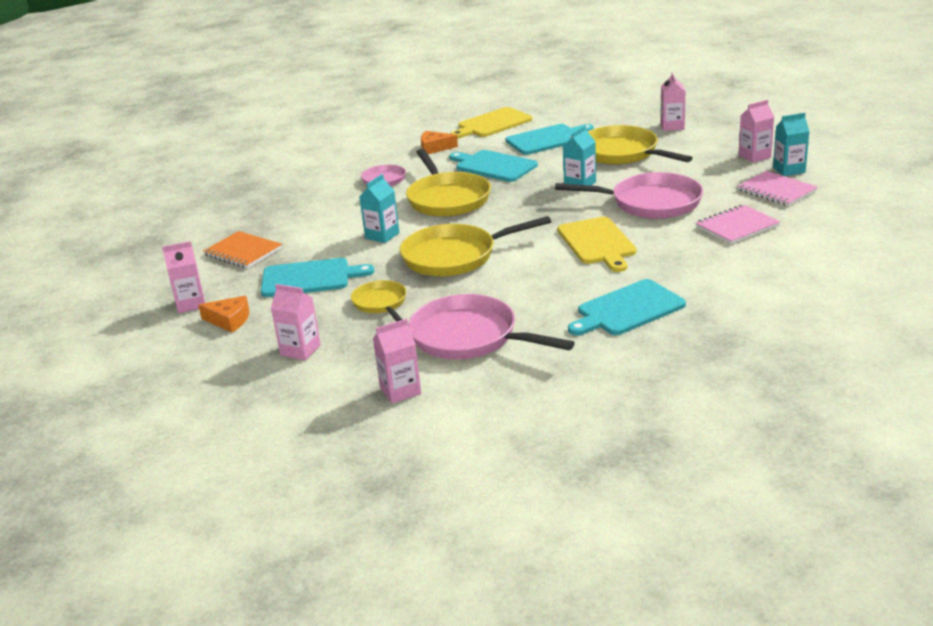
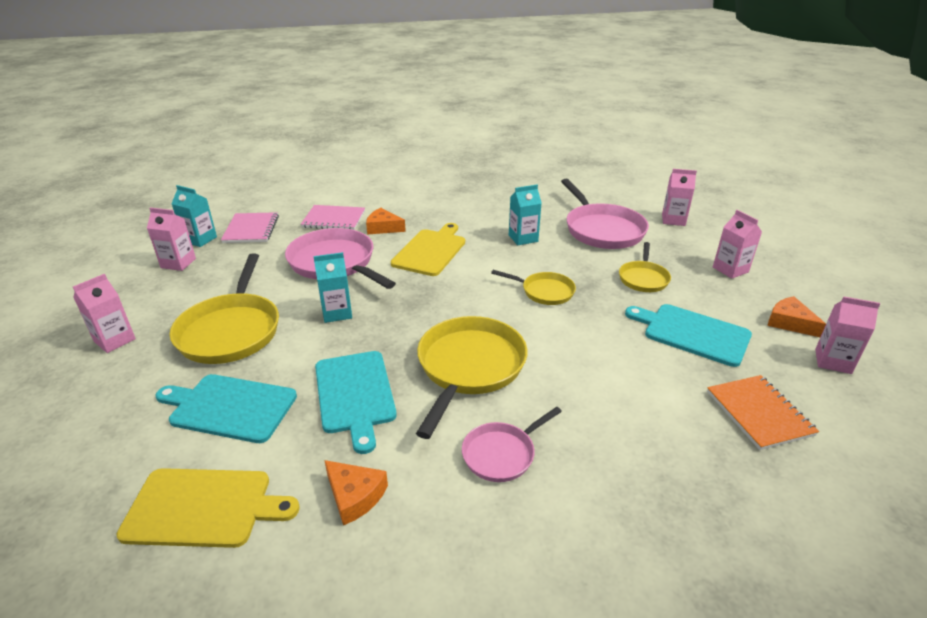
camera: 145 degrees left, 5 degrees up
turquoise carton [359,174,399,243] -> turquoise carton moved to [509,185,542,245]
yellow pan [400,216,551,276] -> yellow pan [491,270,576,305], size x0.56
turquoise cutting board [568,279,686,335] -> none
none -> orange cheese [366,208,406,235]

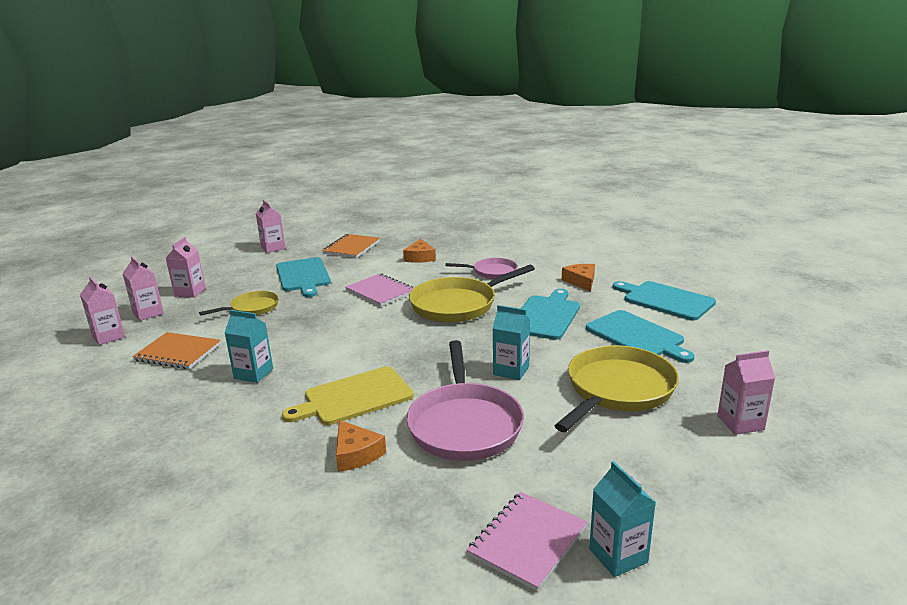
camera: 140 degrees left, 10 degrees down
yellow cutting board [116,468,299,548] -> turquoise cutting board [613,281,716,321]
pink carton [147,208,196,271] -> pink carton moved to [122,256,164,321]
pink notebook [301,205,365,230] -> pink notebook moved to [345,273,414,307]
yellow pan [491,270,576,305] -> none
pink pan [561,179,649,249] -> orange notebook [132,332,221,369]
orange cheese [767,296,826,337] -> orange cheese moved to [403,239,436,263]

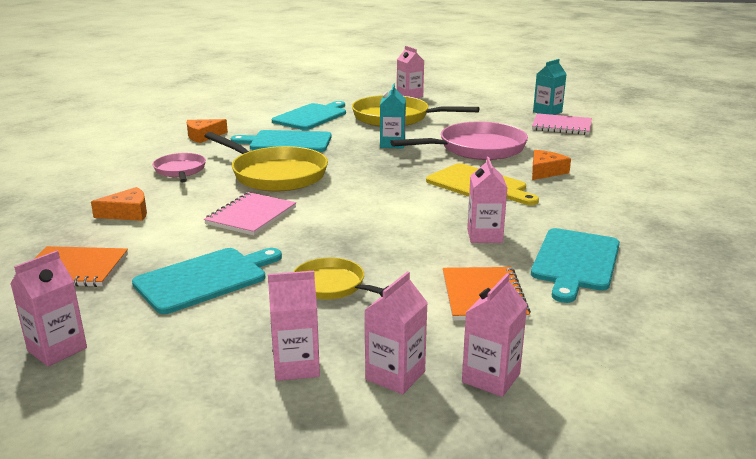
camera: 110 degrees left, 0 degrees up
turquoise carton [225,310,273,383] -> pink carton [467,156,507,243]
turquoise cutting board [613,281,716,321] -> turquoise cutting board moved to [531,228,620,303]

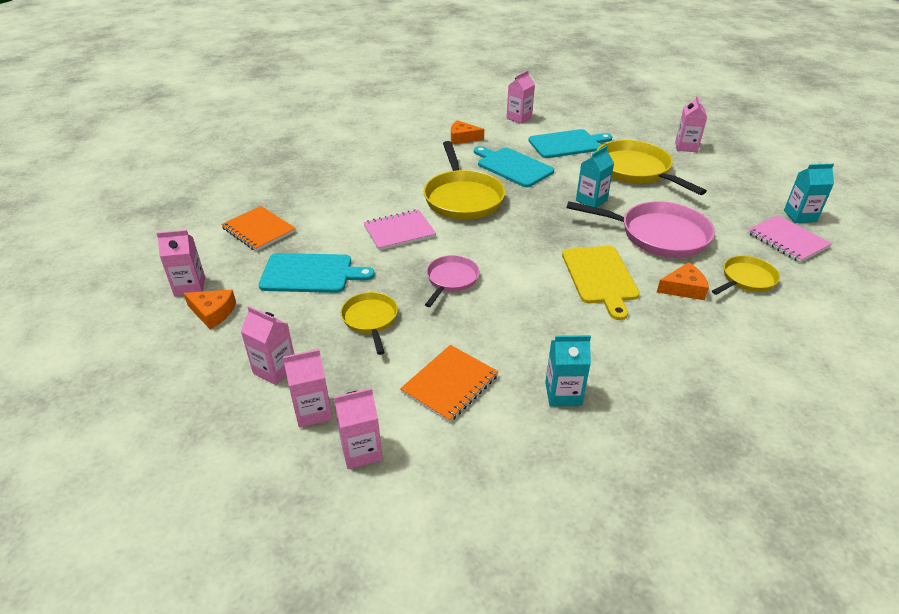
camera: 40 degrees right, 15 degrees up
orange cheese [91,187,147,221] -> orange cheese moved to [184,290,236,329]
pink pan [153,153,206,182] -> pink pan moved to [425,255,479,307]
pink carton [467,156,507,243] -> pink carton moved to [506,70,535,124]
turquoise cutting board [531,228,620,303] -> turquoise carton [545,335,591,406]
none -> yellow pan [712,256,780,295]

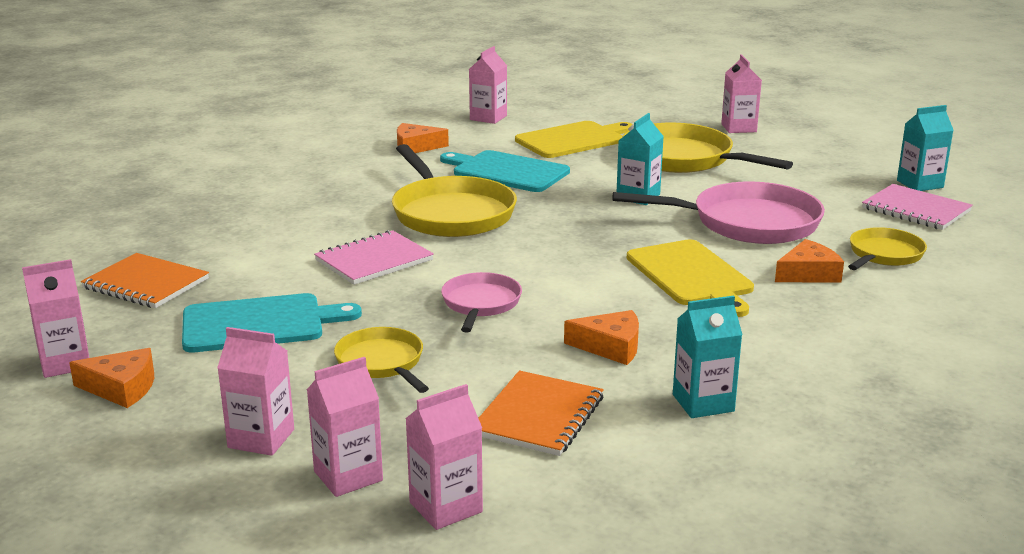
camera: 15 degrees left, 15 degrees down
turquoise cutting board [528,129,612,158] -> yellow cutting board [515,121,633,158]
none -> orange cheese [564,310,639,365]

